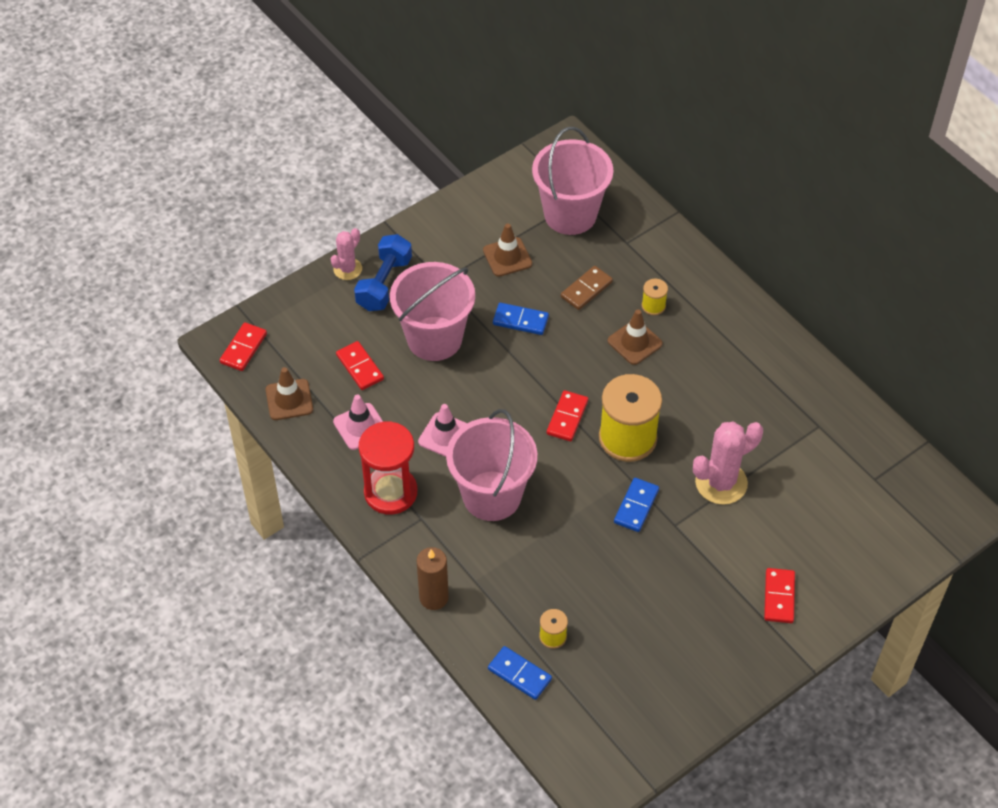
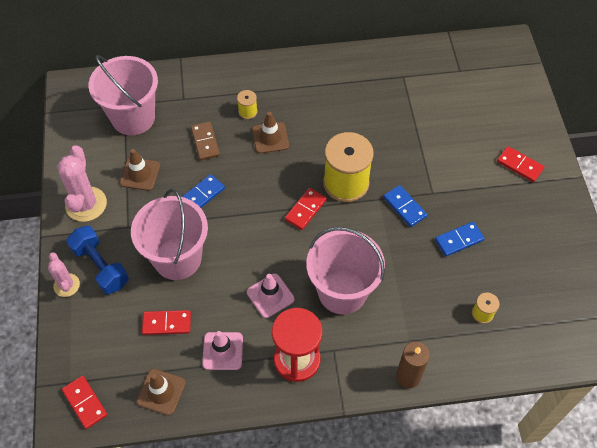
camera: 60 degrees left, 5 degrees up
blue domino [488,646,552,700] -> blue domino moved to [435,222,485,256]
red domino [547,390,588,441] -> red domino turned 75 degrees clockwise [285,188,327,230]
pink cactus [693,421,763,505] -> pink cactus moved to [57,145,107,222]

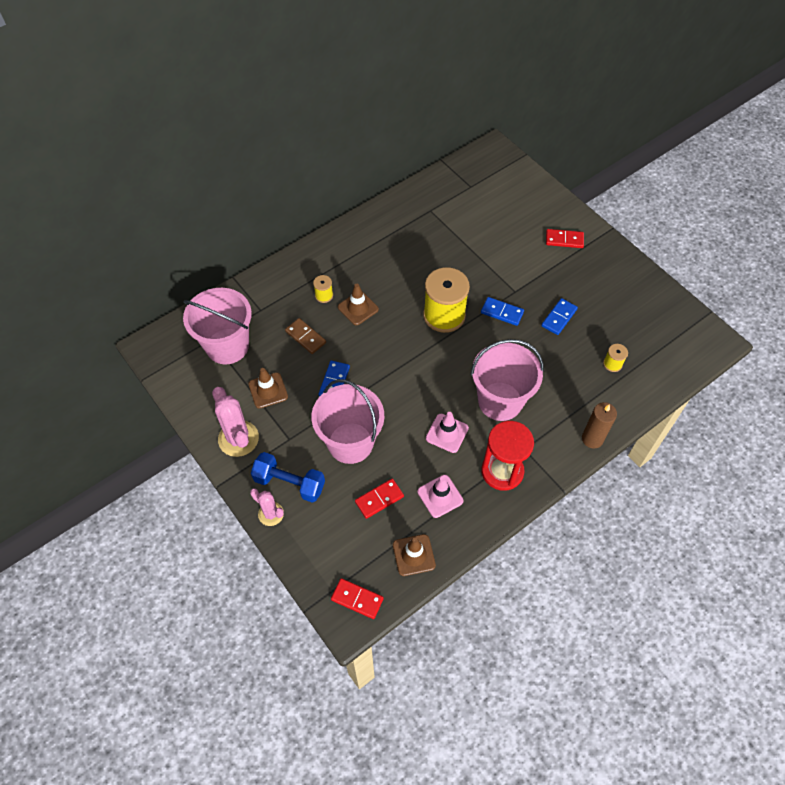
camera: 30 degrees left, 0 degrees up
red domino [285,188,327,230] -> none

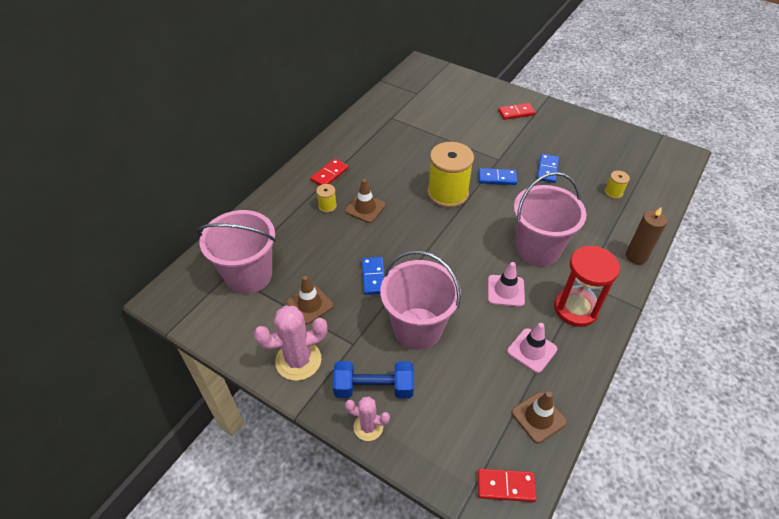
camera: 20 degrees left, 10 degrees down
pink cactus [212,387,259,457] -> pink cactus turned 60 degrees counterclockwise [254,306,328,381]
brown domino [285,318,326,354] -> none
red domino [355,478,404,519] -> red domino moved to [310,159,348,186]

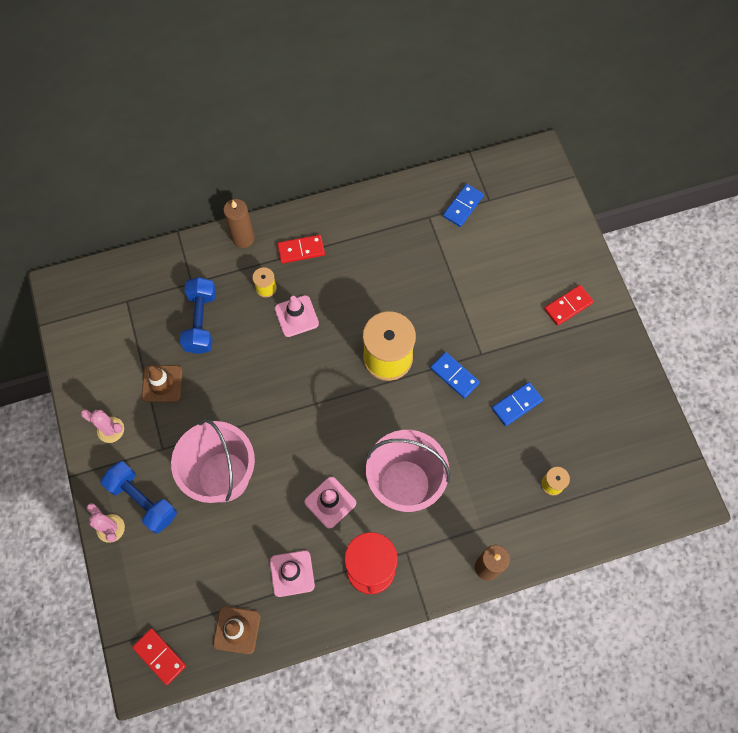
camera: 40 degrees right, 20 degrees up
pink bucket [198,210,276,294] -> none
pink cactus [254,306,328,381] -> pink cactus [81,409,124,443], size x0.60
brown traffic cone [345,179,386,223] -> pink traffic cone [275,295,319,337]
blue domino [362,257,385,295] -> blue domino moved to [443,184,484,227]
red domino [498,103,536,120] -> red domino turned 60 degrees counterclockwise [544,285,594,326]
none -> blue dumbbell [180,277,216,354]
none -> brown candle [224,199,255,248]

